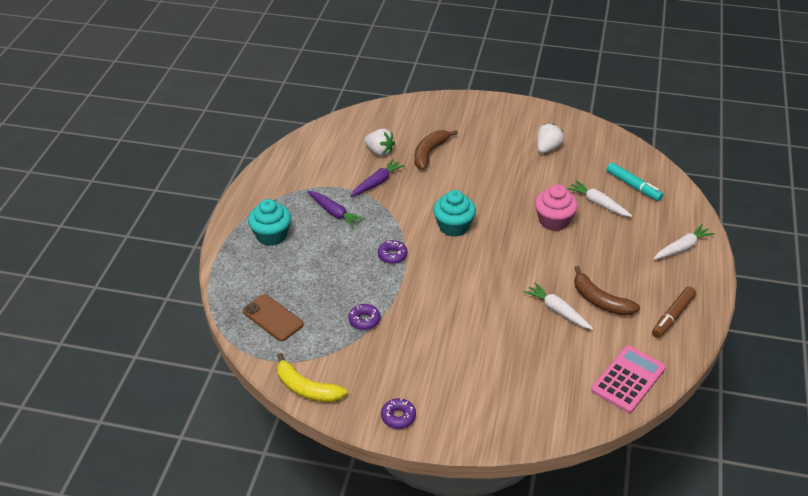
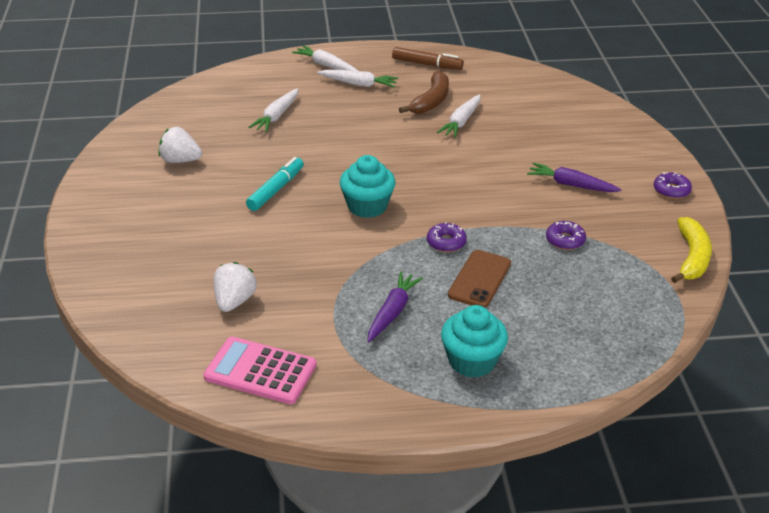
camera: 110 degrees left, 5 degrees down
brown phone [243,294,304,341] -> brown phone moved to [448,250,511,308]
purple carrot [350,159,405,197] -> purple carrot moved to [527,163,622,192]
brown banana [414,130,458,170] -> none
pink cupcake [535,184,578,231] -> none
pink calculator [591,346,666,413] -> pink calculator moved to [204,337,317,404]
turquoise marker [607,163,663,201] -> turquoise marker moved to [246,157,304,211]
none -> white carrot [317,70,398,88]

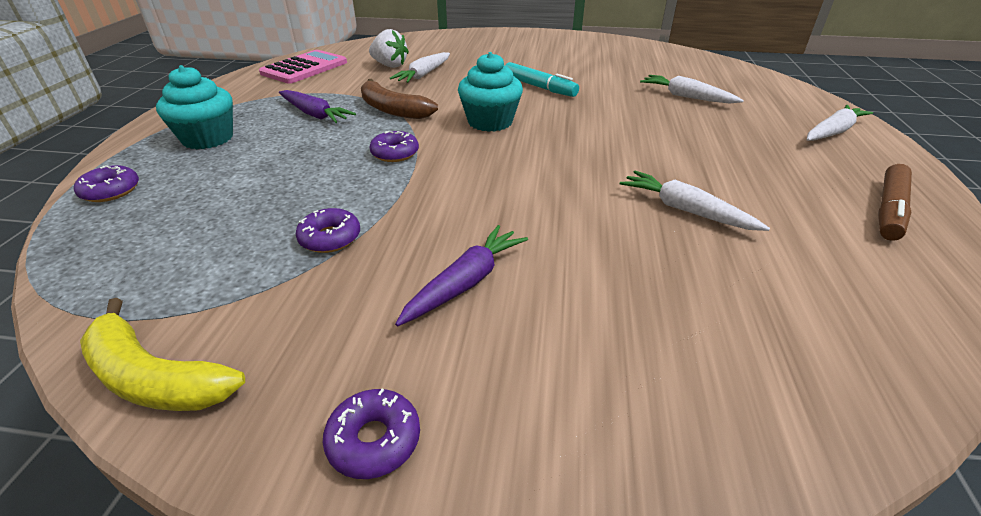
camera: 105 degrees right, 0 degrees up
white strawberry [158,127,202,163] -> none
white carrot [317,70,398,88] -> white carrot moved to [390,52,450,83]
brown banana [399,71,449,114] -> brown banana moved to [361,79,438,119]
brown phone [448,250,511,308] -> none
none -> purple donut [74,165,139,202]

